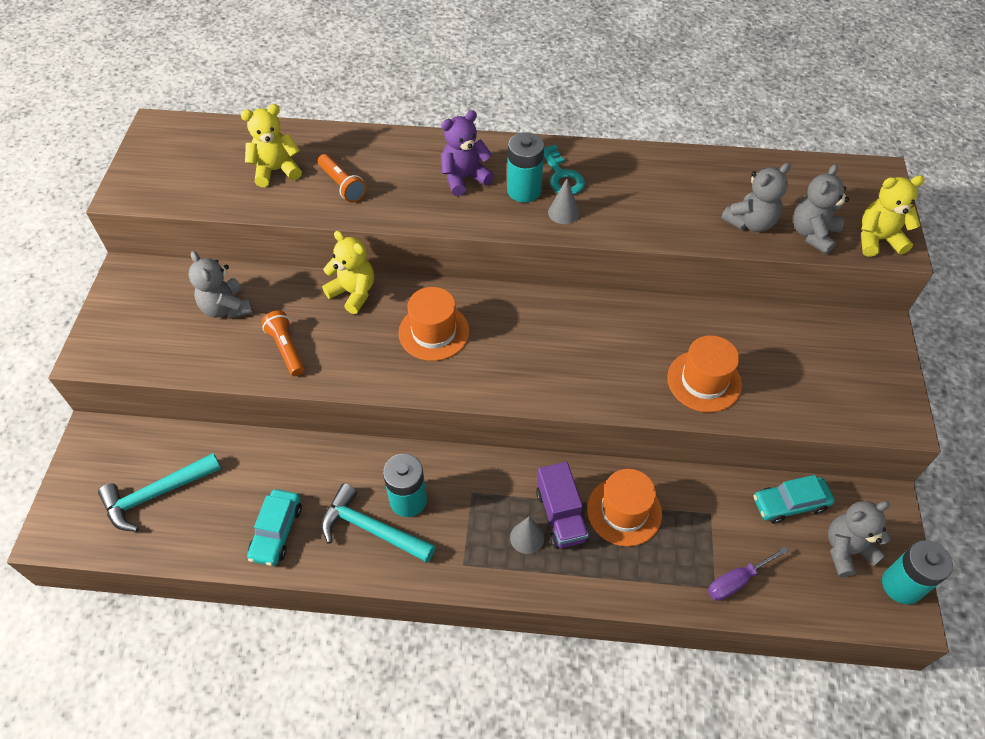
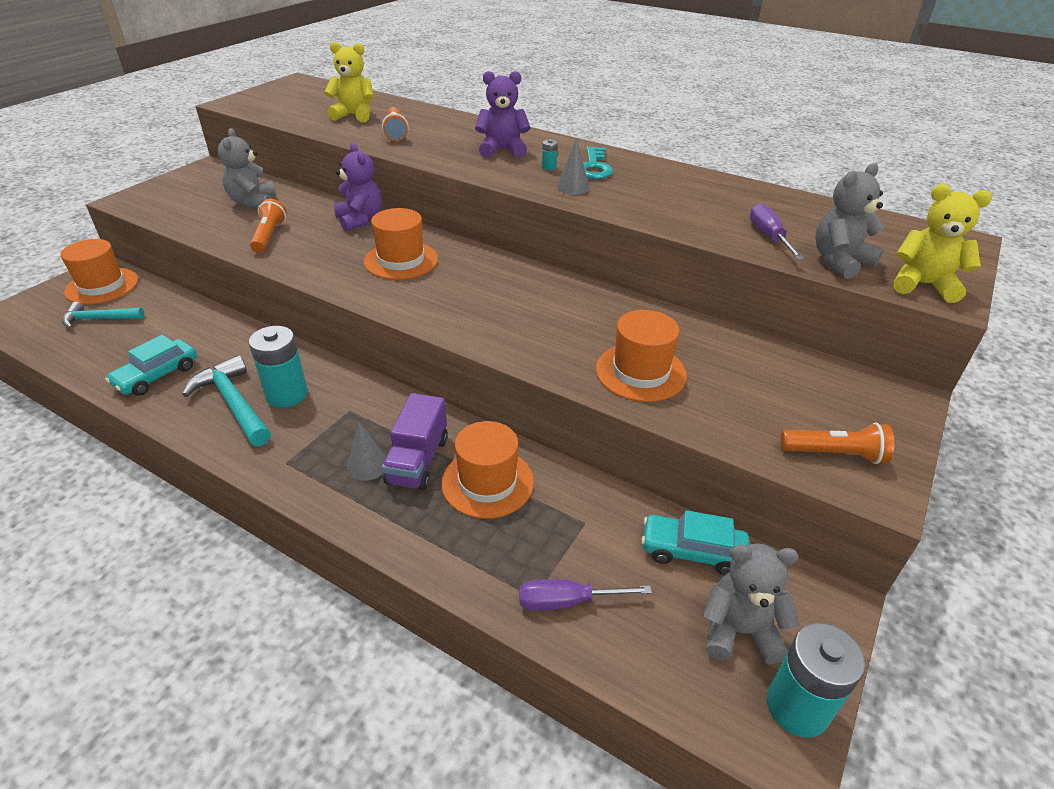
camera: 25 degrees right, 15 degrees down
turquoise hammer [98,453,221,532] -> turquoise hammer [62,302,144,329], size x0.66
yellow teddy bear [322,231,374,314] -> purple teddy bear [334,143,382,231]
turquoise battery [507,132,544,203] -> turquoise battery [542,139,558,171], size x0.42
grey teddy bear [721,163,791,232] -> purple screwdriver [750,203,804,259]
none -> orange hat [60,239,138,304]
none -> orange flashlight [780,423,894,464]

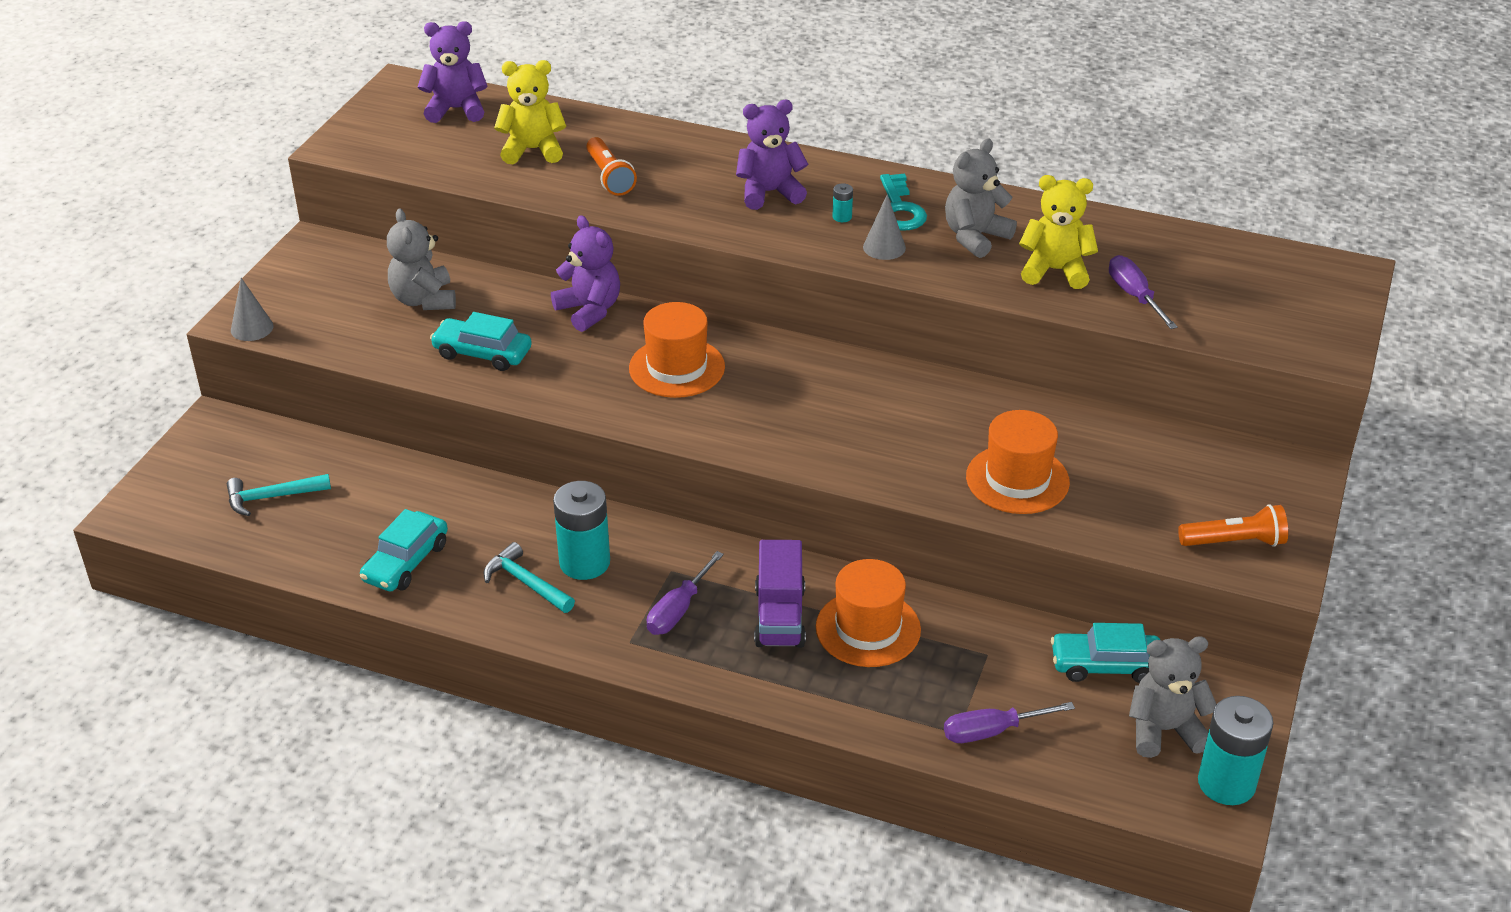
camera: 10 degrees left, 0 degrees up
orange hat [60,239,138,304] -> none
turquoise hammer [182,355,271,446] -> turquoise hammer [483,542,575,613], size x0.66
orange flashlight [250,199,287,253] -> turquoise car [430,312,532,371]
grey cone [347,422,386,481] -> grey cone moved to [231,278,274,341]
grey teddy bear [815,163,884,279] -> grey teddy bear moved to [945,139,1017,258]
yellow teddy bear [893,184,992,303] -> yellow teddy bear moved to [1019,175,1098,289]
none -> purple teddy bear [418,21,488,123]
none -> purple screwdriver [646,551,724,635]

